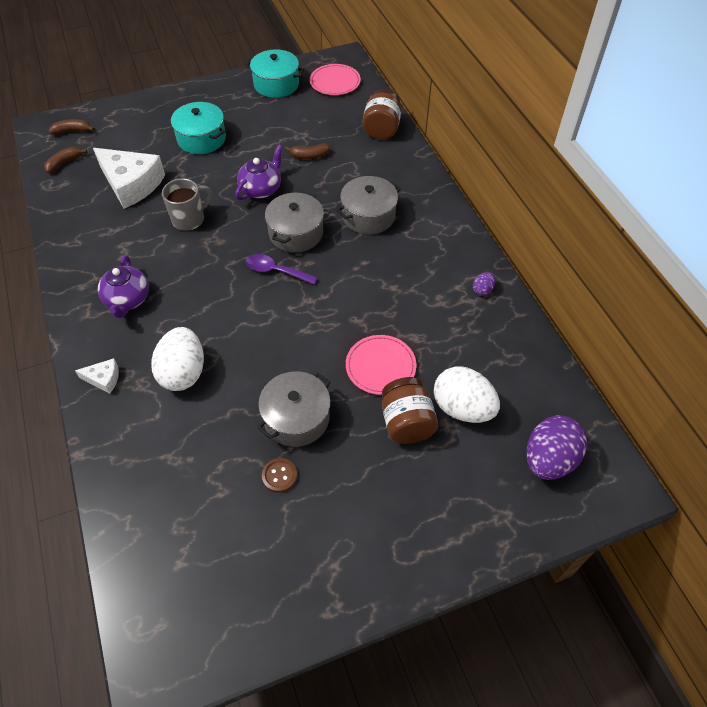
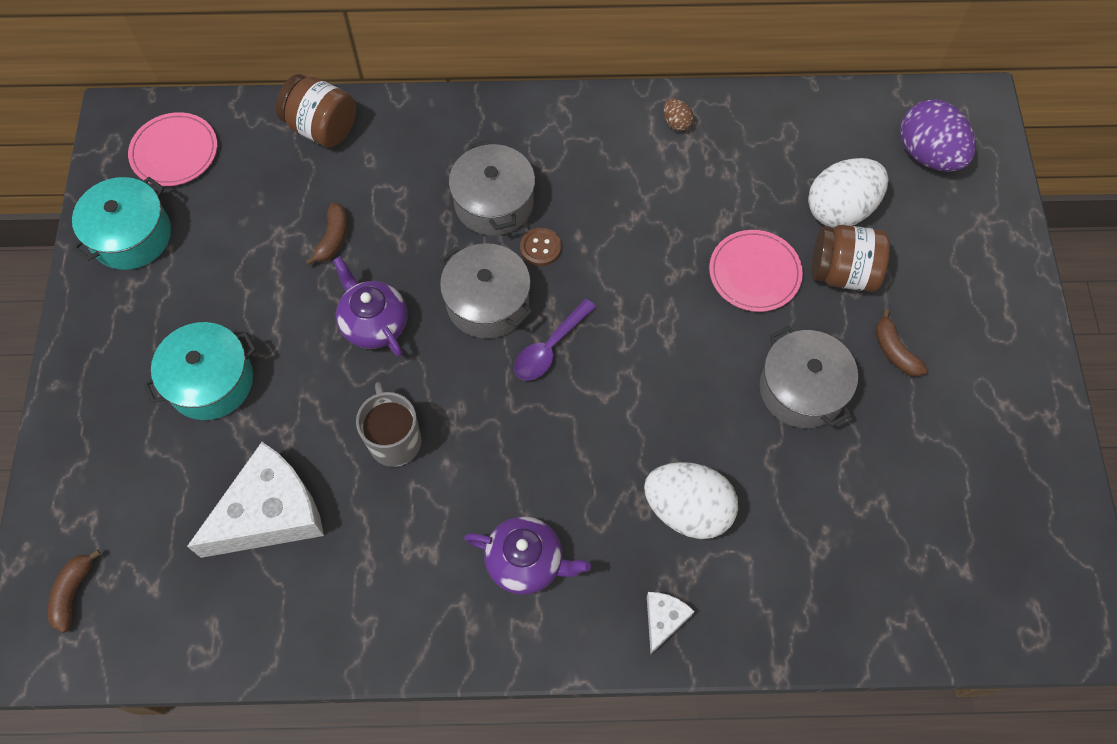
camera: 70 degrees left, 10 degrees up
brown banana [44,147,87,173] -> brown banana moved to [875,309,928,377]
brown button [262,458,297,493] -> brown button moved to [520,228,561,266]
purple egg [473,272,495,296] -> brown egg [663,98,694,131]

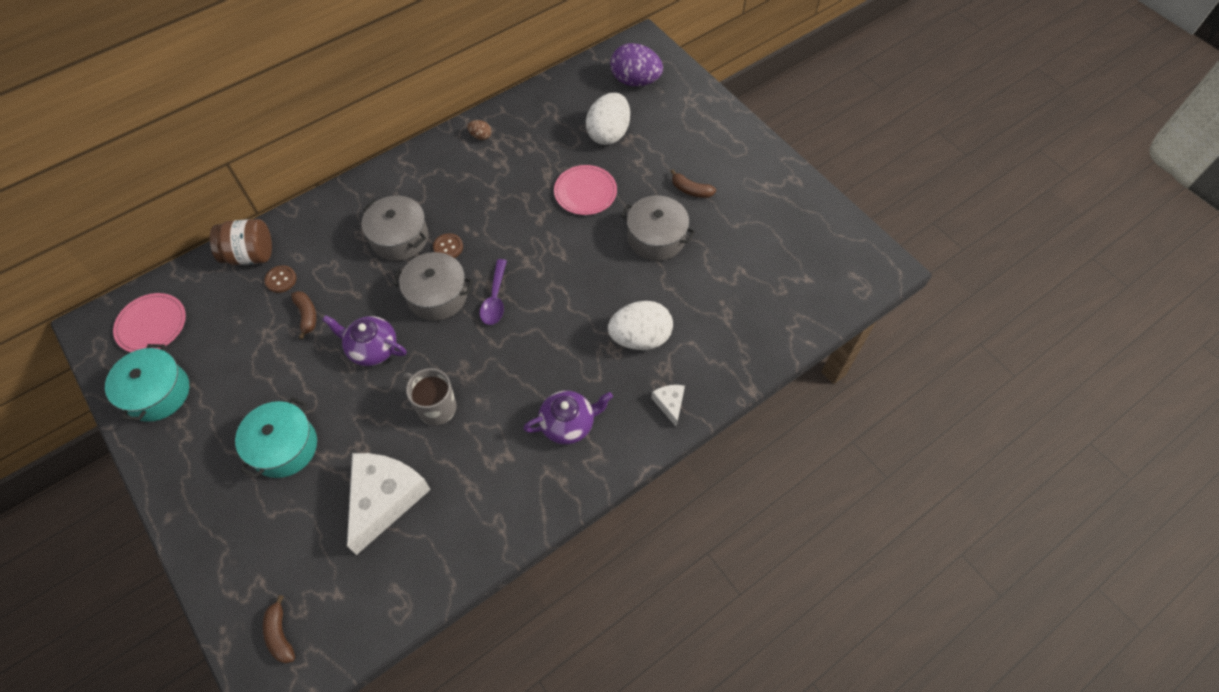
camera: 35 degrees left, 5 degrees down
brown jar [812,225,890,292] -> none
none -> brown button [264,265,296,293]

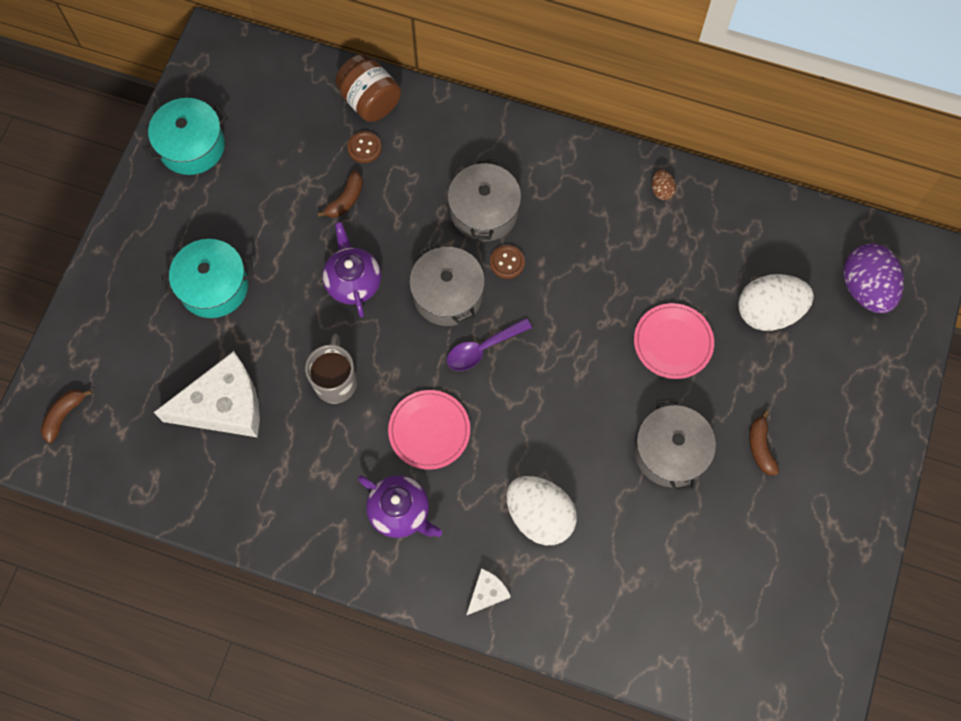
camera: 55 degrees right, 10 degrees up
pink plate [113,293,186,352] -> pink plate moved to [388,390,470,470]

